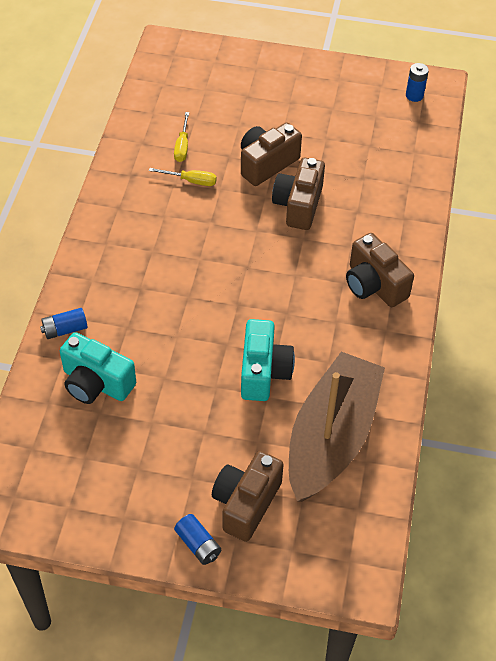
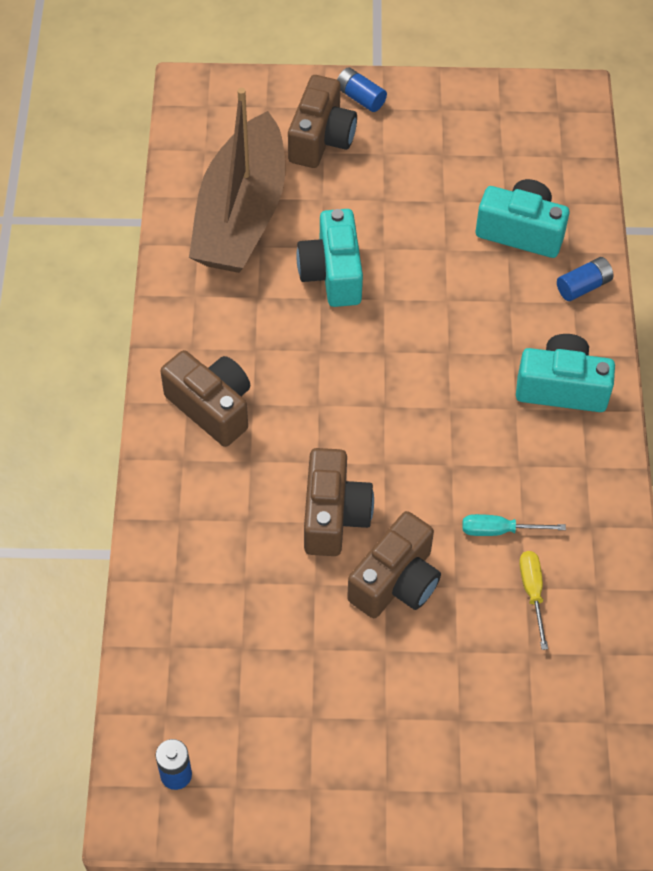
camera: 170 degrees right, 5 degrees up
yellow screwdriver [149,168,217,186] -> turquoise screwdriver [462,514,566,536]
none -> turquoise camera [516,334,615,412]

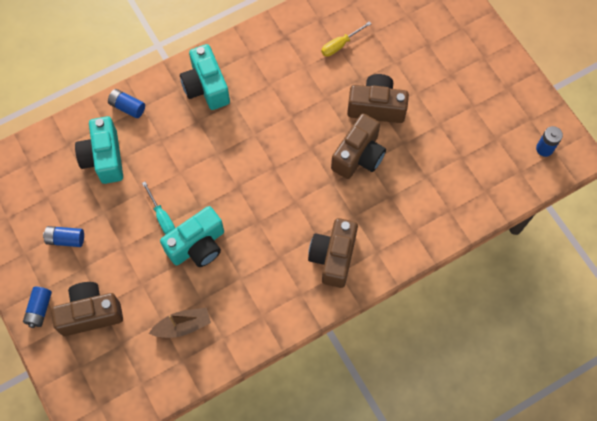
camera: 120 degrees left, 10 degrees up
brown boat [189,88,285,273] -> brown boat [149,308,211,338], size x0.42
brown camera [304,448,374,556] -> brown camera turned 150 degrees clockwise [331,113,386,179]
turquoise screwdriver [462,514,566,536] -> turquoise screwdriver moved to [142,182,175,235]
none -> blue battery [43,226,84,247]

